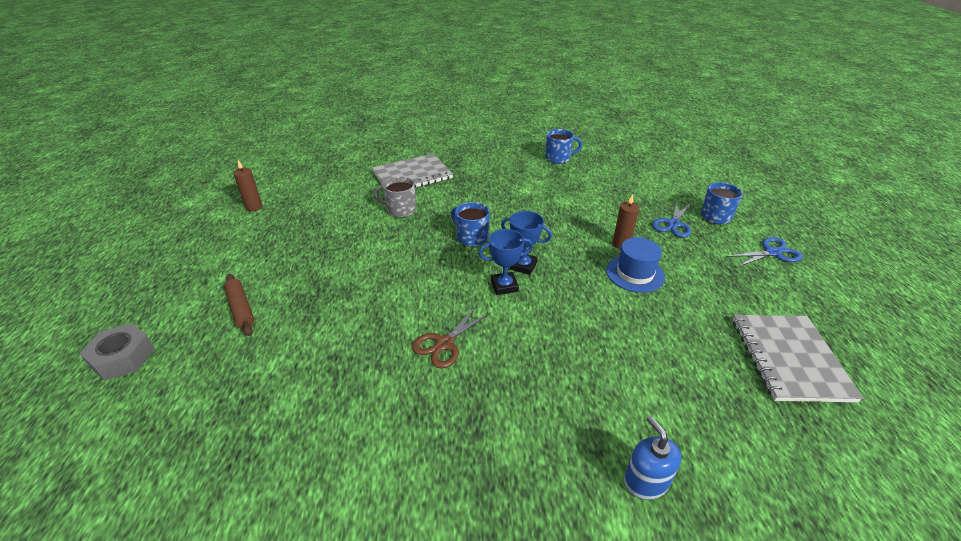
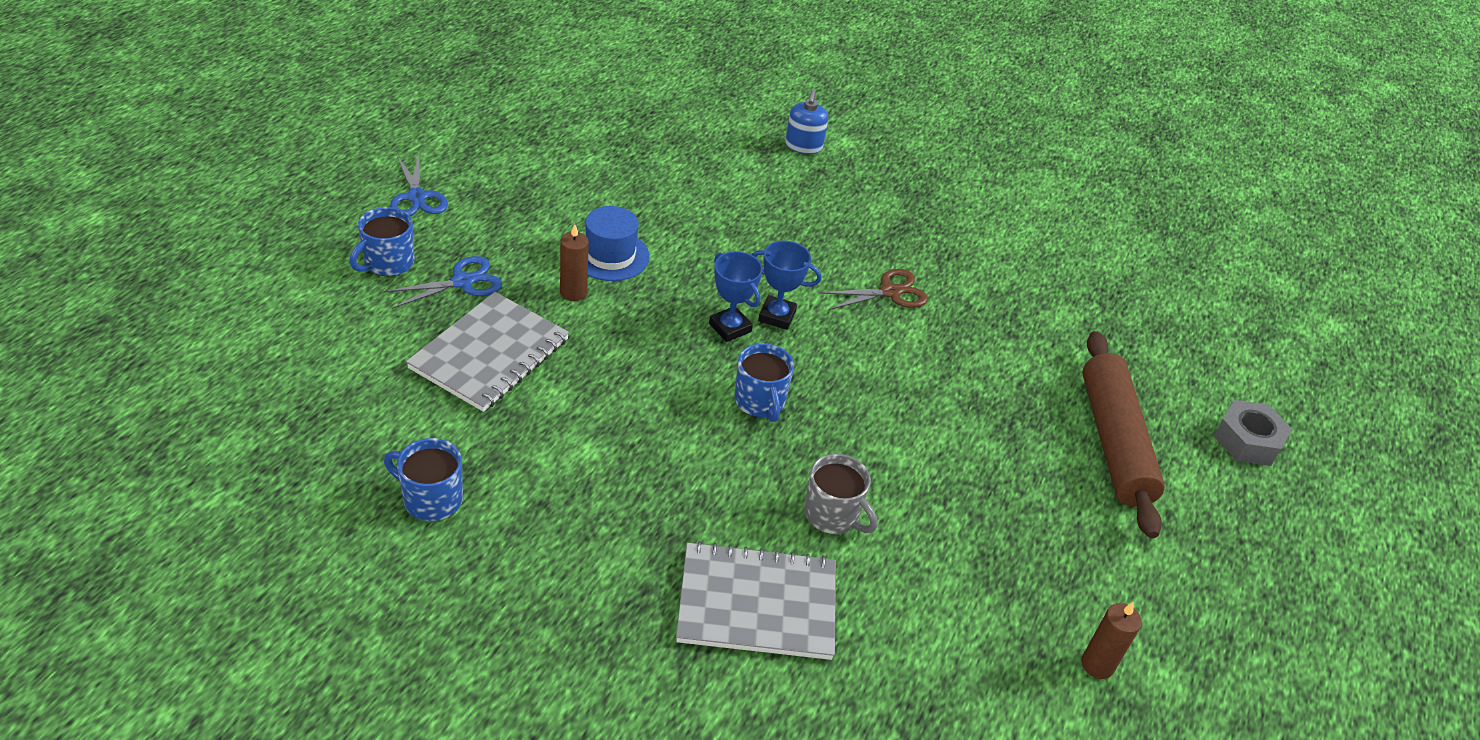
camera: 155 degrees left, 5 degrees up
brown rolling pin [224,274,254,336] -> brown rolling pin [1082,331,1165,538], size x1.95
blue scissors [726,237,803,267] -> blue scissors turned 120 degrees counterclockwise [390,154,448,216]
grey notebook [733,315,863,402] -> grey notebook moved to [406,292,569,412]

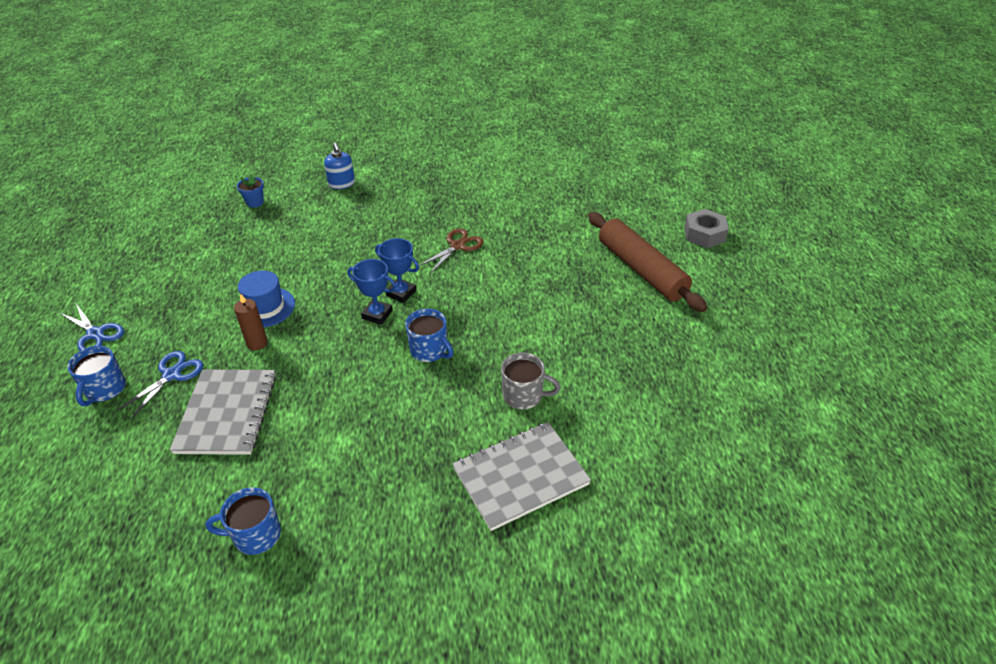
camera: 25 degrees left, 0 degrees up
blue trophy [751,241,821,330] -> blue trophy turned 45 degrees clockwise [375,238,419,303]
brown candle [1081,602,1142,679] -> none
none -> blue flower pot [237,174,264,208]

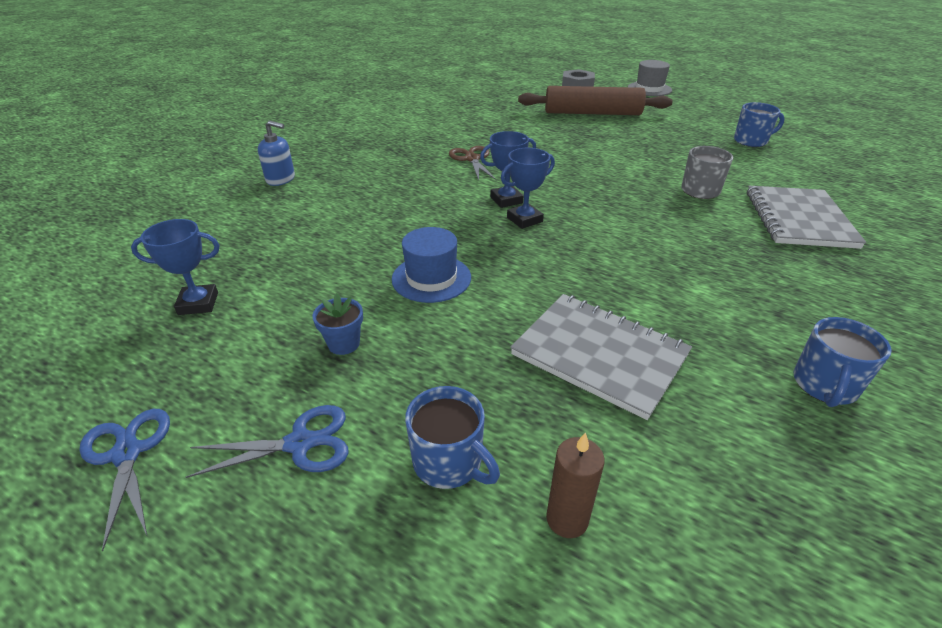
camera: 55 degrees left, 5 degrees down
blue scissors [116,351,204,419] -> blue scissors moved to [79,409,170,551]
brown candle [234,294,268,350] -> brown candle moved to [546,432,605,538]
blue flower pot [237,174,264,208] -> blue flower pot moved to [312,293,363,355]
blue mug [405,309,453,362] -> blue mug moved to [734,102,785,147]
none -> blue trophy [131,219,220,315]
none -> grey hat [628,60,672,96]

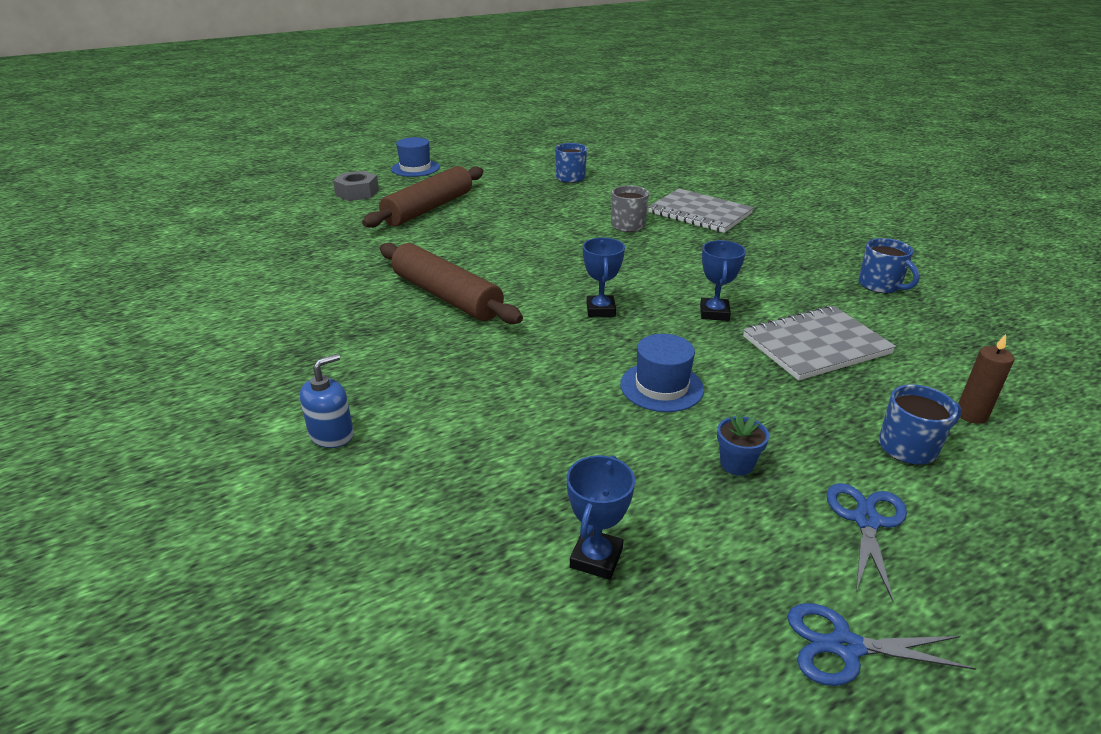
camera: 60 degrees left, 5 degrees down
brown scissors [449,146,496,180] -> brown rolling pin [380,243,523,324]
blue trophy [480,131,536,208] -> blue trophy moved to [700,240,746,321]
grey hat [628,60,672,96] -> blue hat [391,137,440,177]

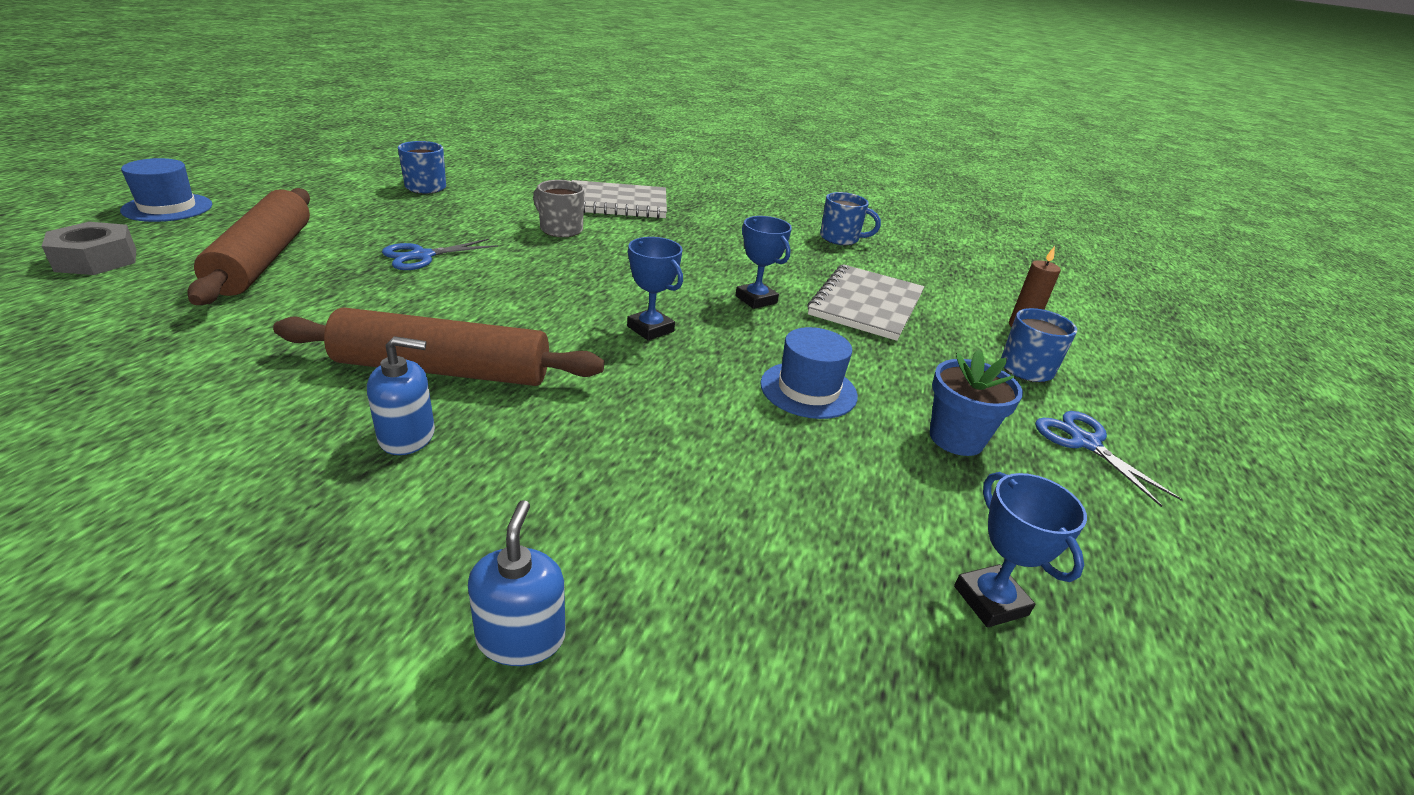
camera: 45 degrees left, 0 degrees up
blue flower pot [717,412,769,476] -> blue flower pot [930,349,1023,456], size x1.51
blue scissors [787,603,976,686] -> blue scissors moved to [382,239,498,270]
none -> blue soap dispenser [367,336,435,455]

